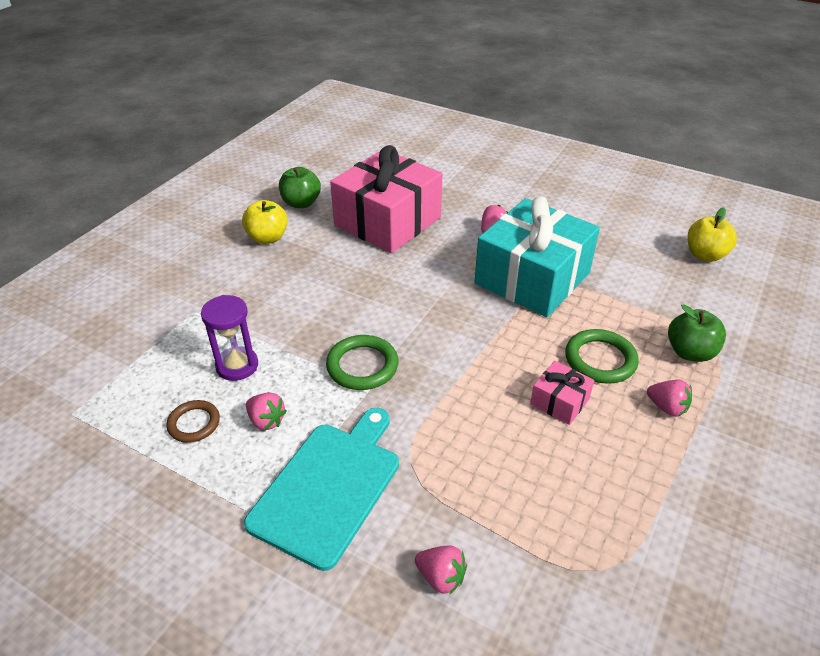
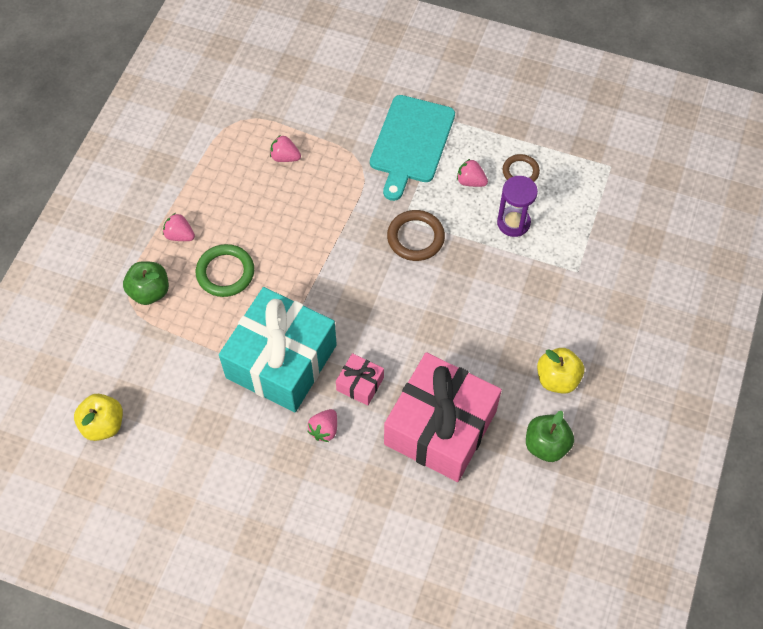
camera: 170 degrees right, 20 degrees up
green ring [326,335,398,390] -> brown ring [387,210,445,261]
pink strawberry [415,545,467,595] -> pink strawberry moved to [270,135,301,162]
pink gift [530,361,594,425] -> pink gift moved to [336,353,384,406]

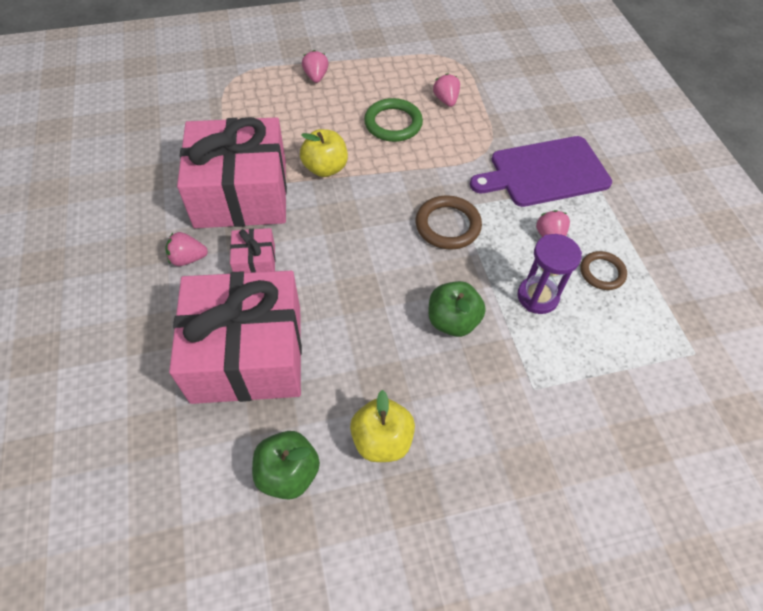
camera: 55 degrees right, 5 degrees down
yellow apple [74,394,123,441] -> yellow apple moved to [300,129,348,177]
green apple [123,261,169,305] -> green apple moved to [428,281,486,337]
green ring [196,244,254,297] -> green ring moved to [364,98,423,142]
turquoise gift [219,287,337,412] -> pink gift [177,117,287,228]
turquoise cutting board [370,95,455,201] -> purple cutting board [470,136,612,207]

